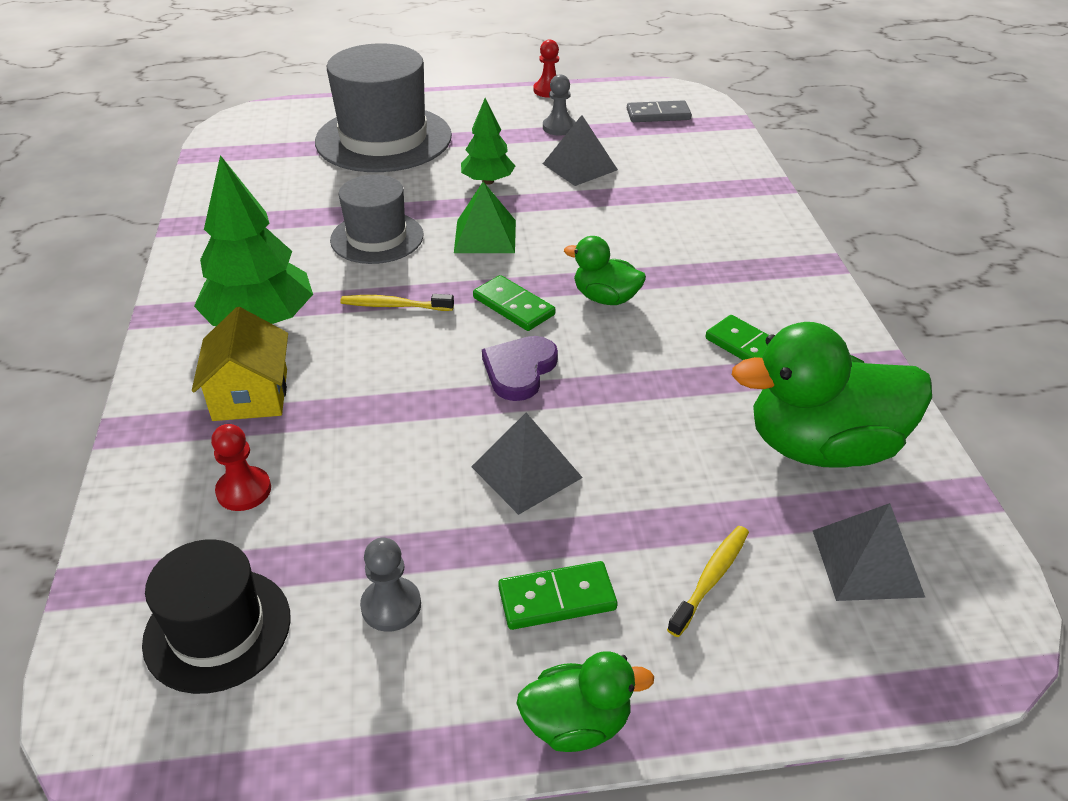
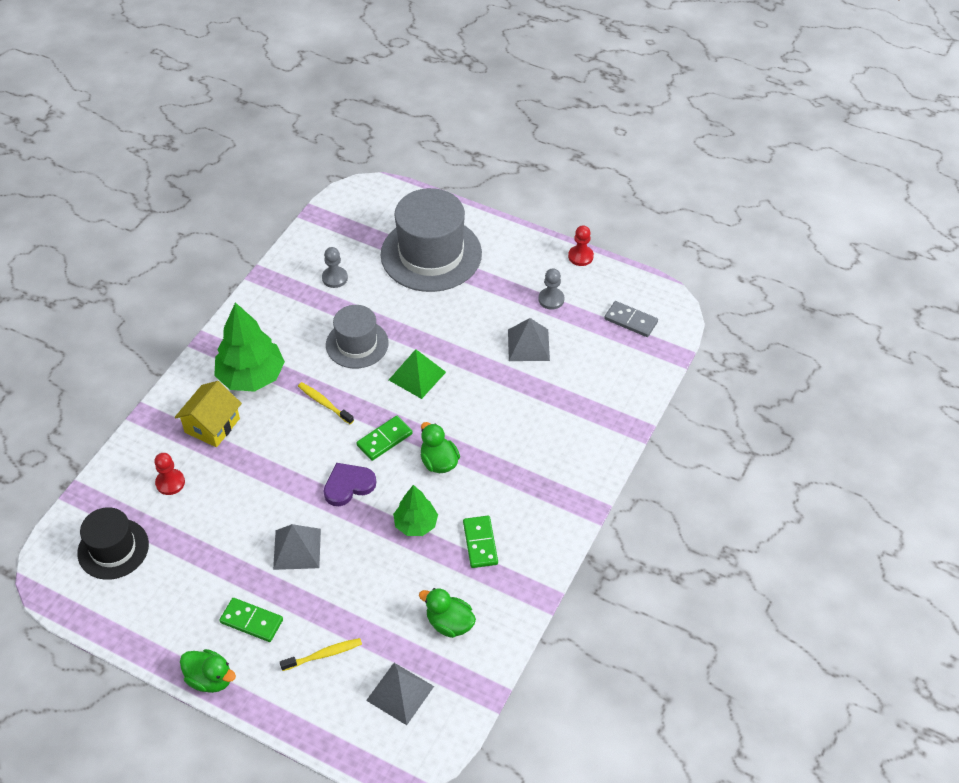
camera: 35 degrees right, 10 degrees up
grey pawn [360,538,421,632] -> grey pawn moved to [322,247,348,288]
green tree [461,98,515,185] -> green tree moved to [393,485,438,536]
green domino [473,275,555,331] -> green domino turned 60 degrees clockwise [357,416,413,461]
green duck [732,322,932,468] -> green duck [419,588,476,638], size x0.52

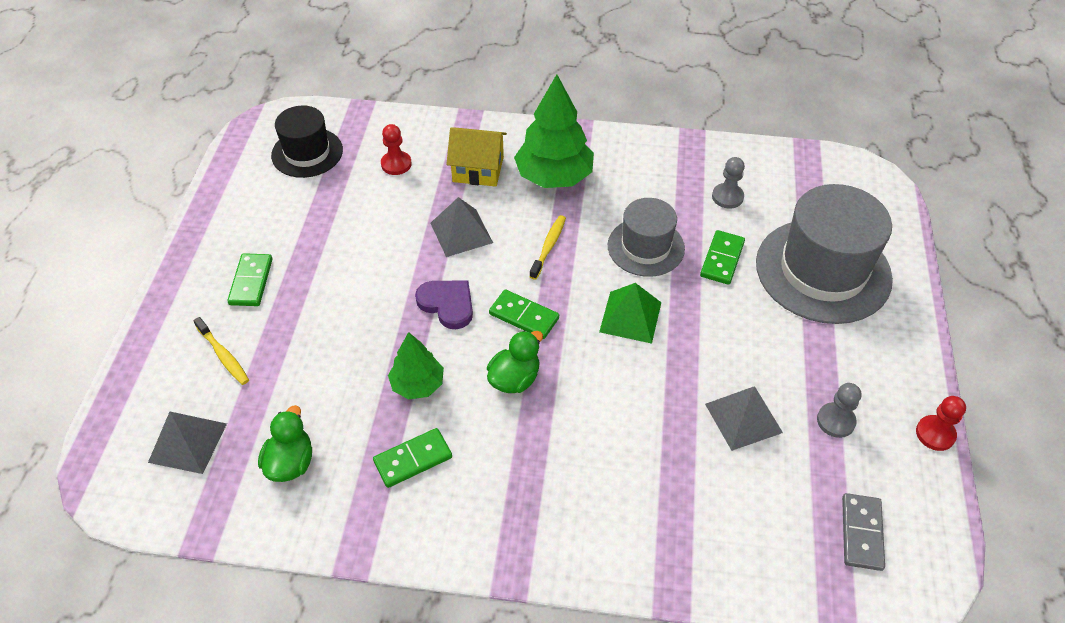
camera: 70 degrees right, 0 degrees up
green duck [180,649,236,693] -> none
grey pyramid [273,524,321,570] -> grey pyramid moved to [431,197,493,257]
none -> green domino [700,230,745,285]

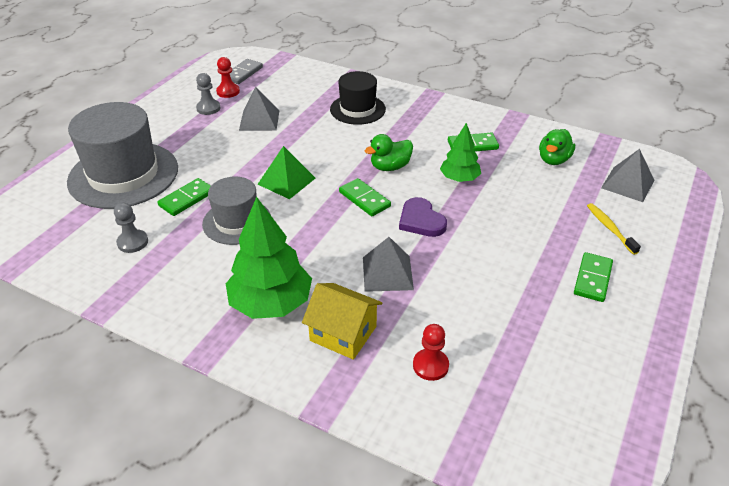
camera: 160 degrees left, 10 degrees down
black hat [271,106,343,178] -> black hat moved to [330,71,386,125]
yellow toothbrush [530,215,566,280] -> none
red pawn [916,396,966,451] -> red pawn moved to [216,57,240,98]

